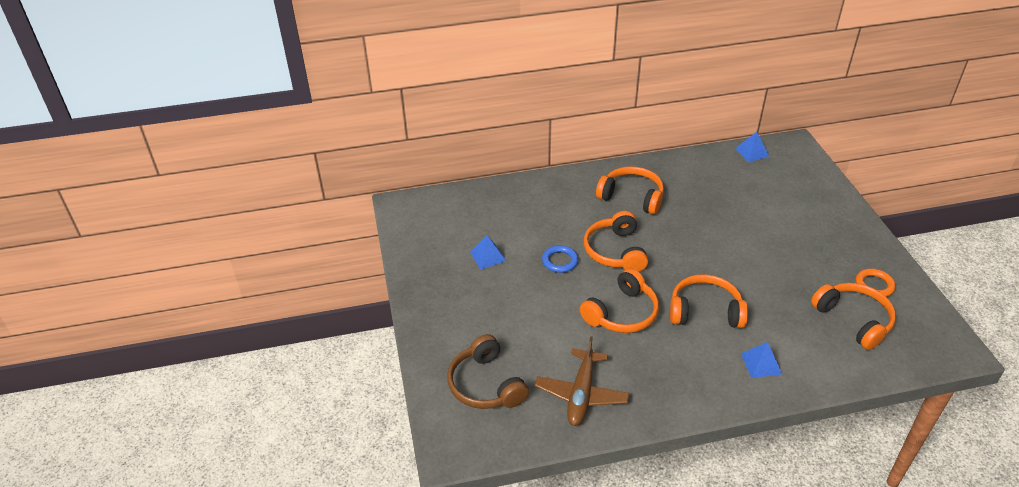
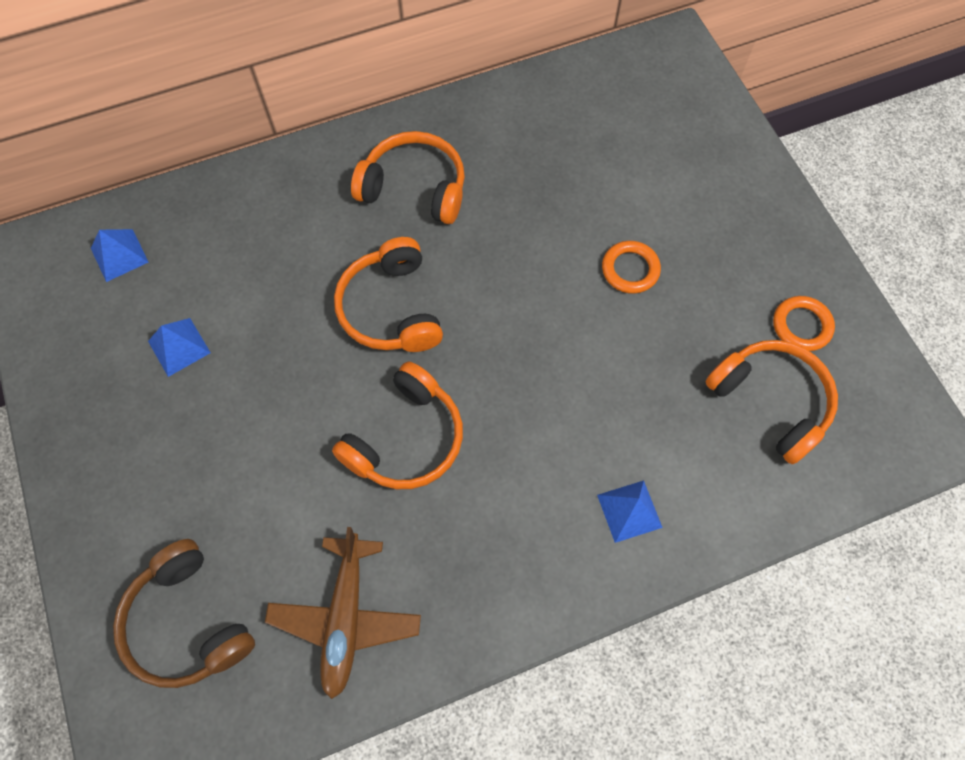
camera: 10 degrees left, 25 degrees up
blue ring [542,245,579,273] -> none
orange headphones [670,274,748,328] -> none
blue pyramid [735,132,770,162] -> blue pyramid moved to [91,229,149,282]
none -> orange ring [602,241,661,294]

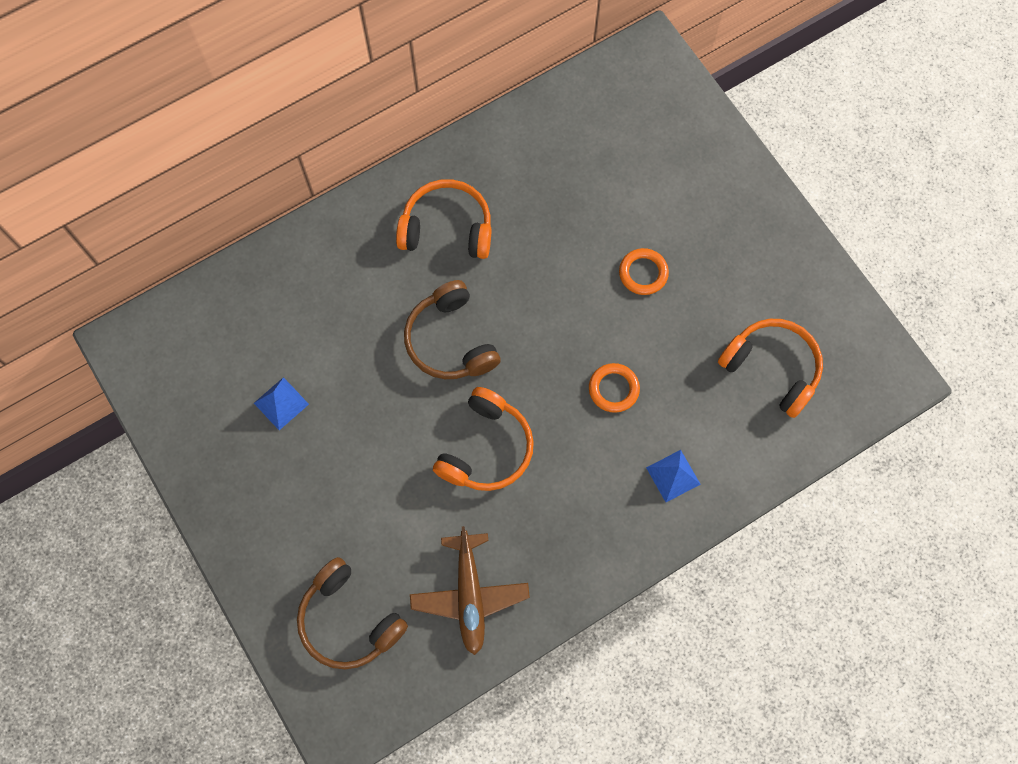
camera: 10 degrees left, 5 degrees up
blue pyramid [91,229,149,282] -> none
orange headphones [334,237,443,352] -> brown headphones [404,280,501,379]
orange ring [773,296,835,351] -> orange ring moved to [589,363,640,413]

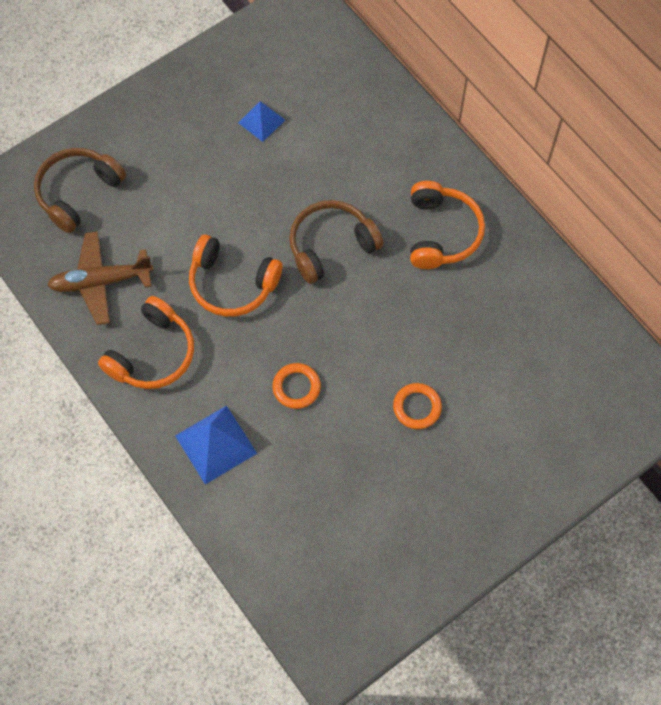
camera: 85 degrees right, 5 degrees down
blue pyramid [646,450,701,502] -> blue pyramid [175,406,257,485], size x1.60
orange headphones [718,319,823,418] -> orange headphones moved to [98,296,194,389]

